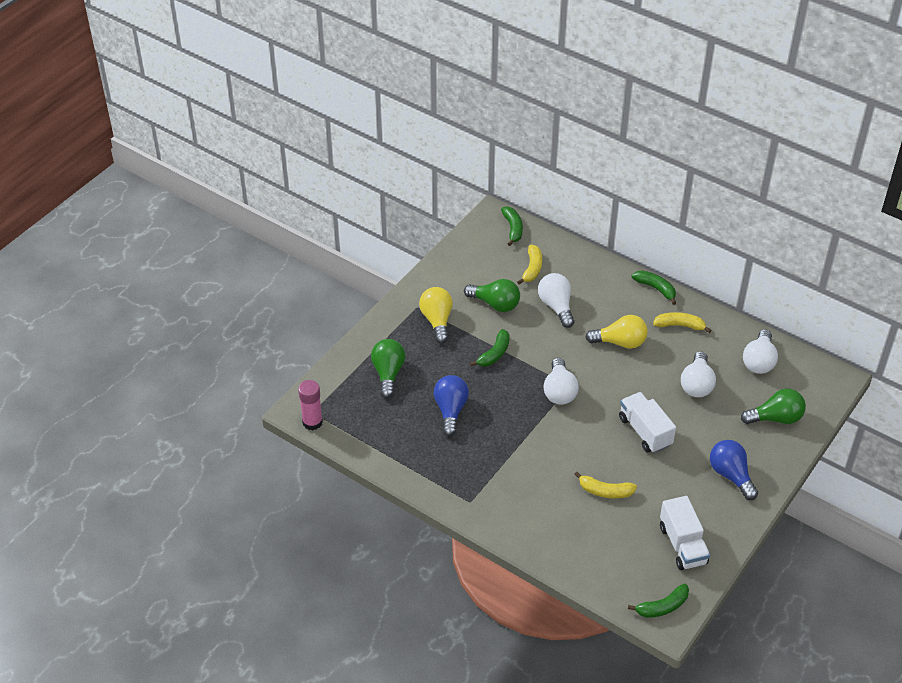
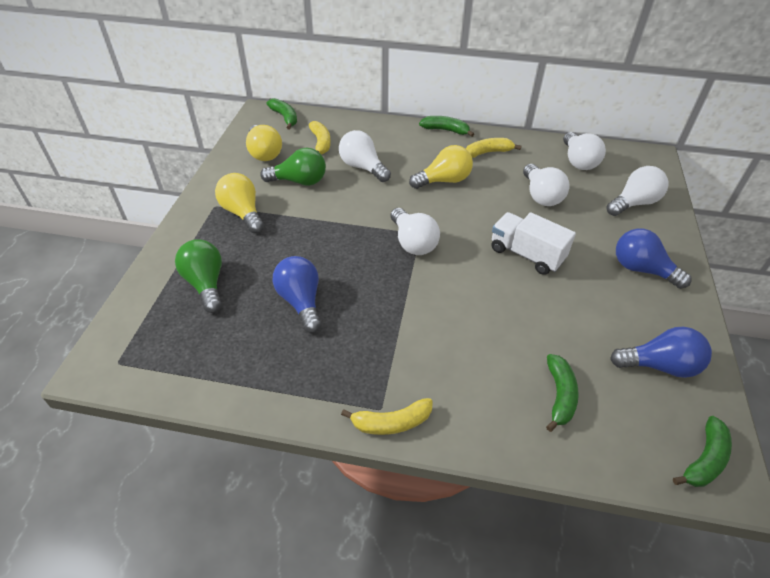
camera: 25 degrees left, 0 degrees up
pink glue stick [298,380,323,430] -> none
green banana [470,329,510,367] -> green banana moved to [546,354,579,432]
yellow banana [574,472,637,498] -> yellow banana moved to [341,398,432,435]
white truck [660,496,710,570] -> blue light bulb [610,327,712,378]
green light bulb [741,389,806,424] -> white light bulb [606,166,669,216]
none -> yellow light bulb [246,125,282,161]

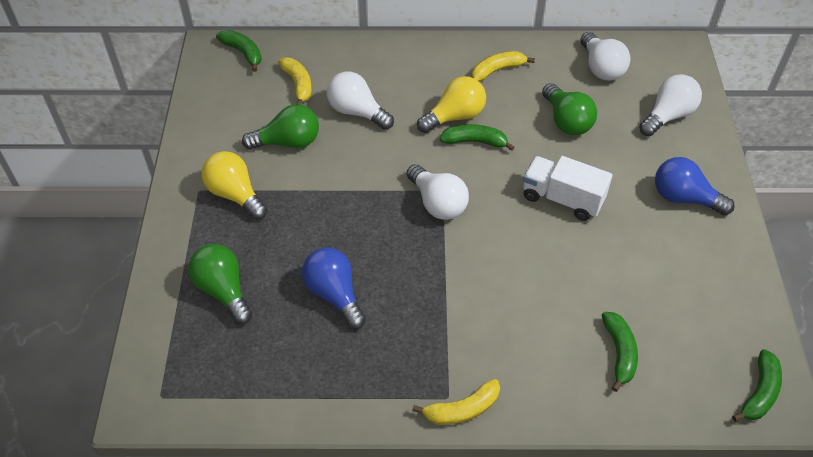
camera: 10 degrees left, 5 degrees up
yellow light bulb [246,125,282,161] -> none
green banana [419,116,474,137] -> green banana moved to [440,124,515,151]
white light bulb [523,164,570,206] -> green light bulb [542,83,597,135]
blue light bulb [610,327,712,378] -> none

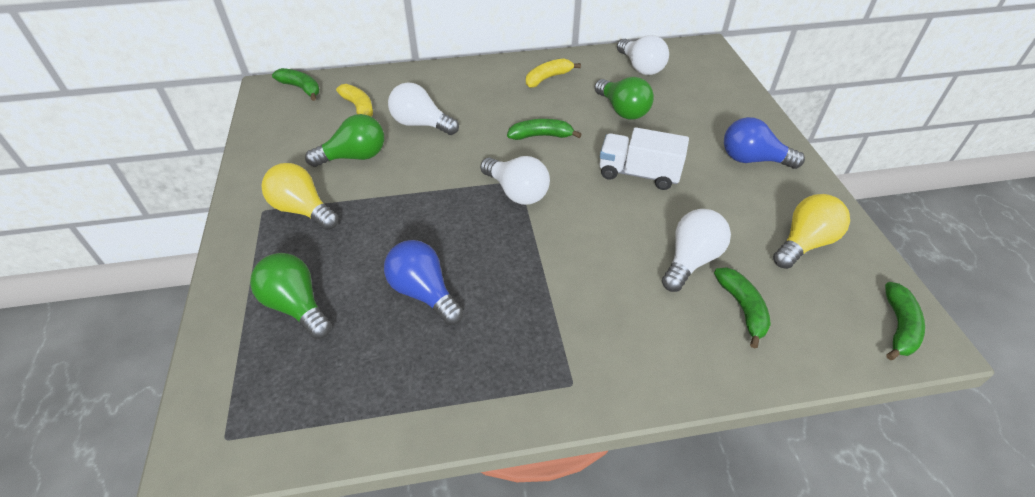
camera: 10 degrees left, 5 degrees down
yellow banana [412,379,500,425] -> none
yellow light bulb [417,76,486,133] -> yellow light bulb moved to [773,194,850,269]
white light bulb [639,74,702,136] -> white light bulb moved to [662,209,731,292]

